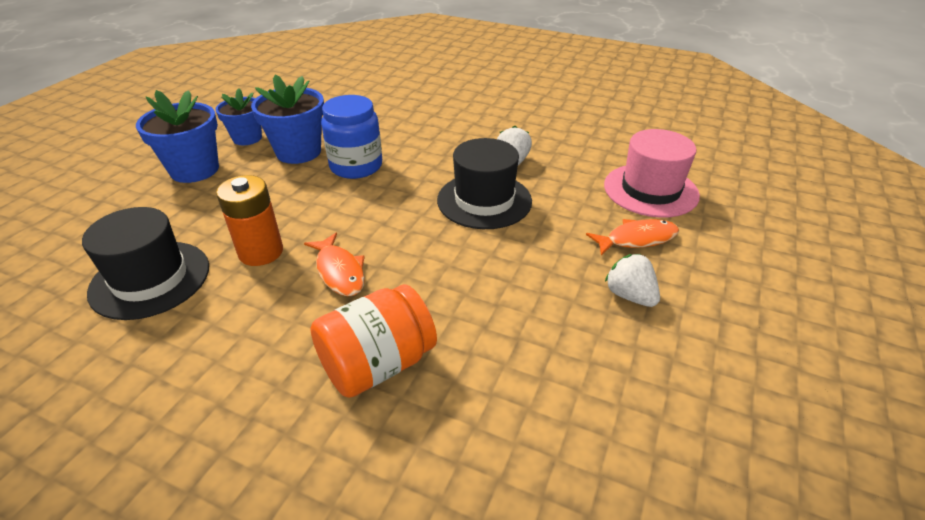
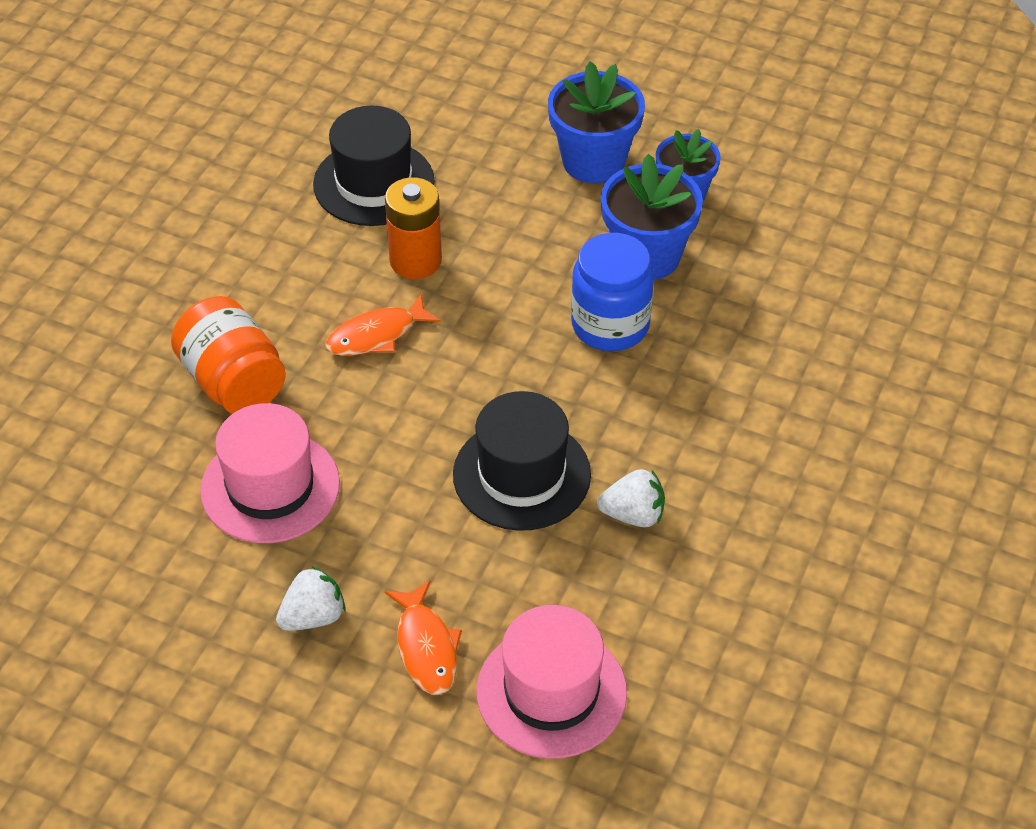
camera: 90 degrees right, 10 degrees up
none -> pink hat [200,403,340,543]

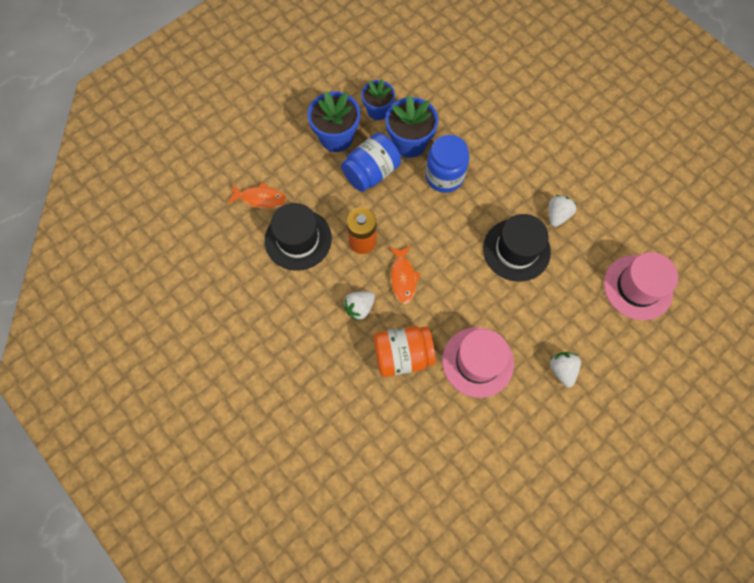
camera: 65 degrees left, 20 degrees up
orange fish [385,581,462,695] -> orange fish moved to [227,182,287,209]
none -> blue jar [341,133,401,192]
none -> white strawberry [343,291,375,321]

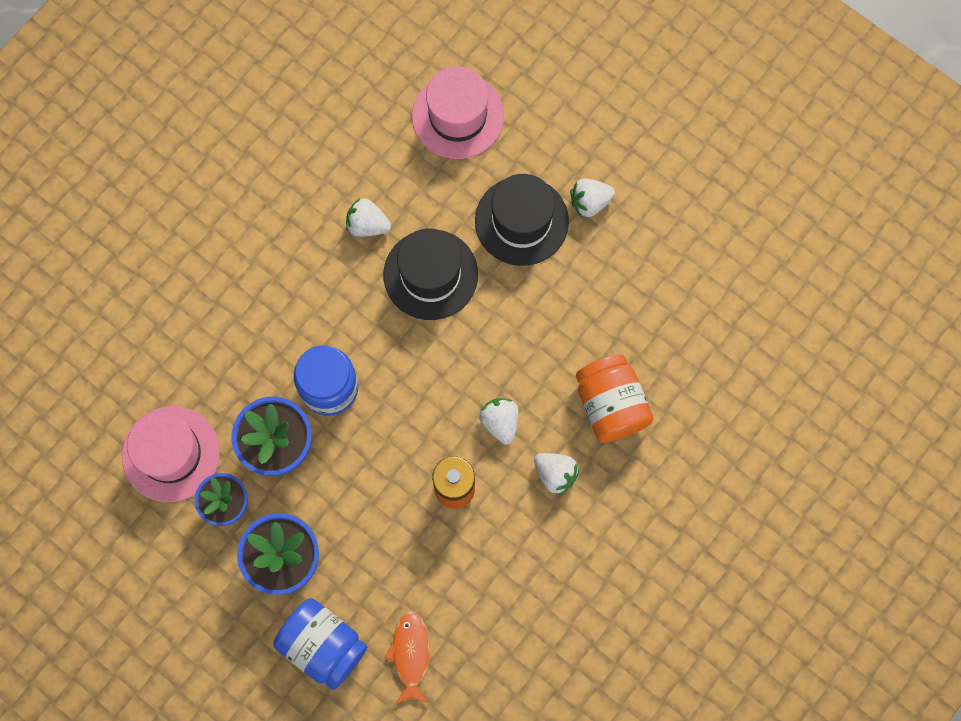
camera: 100 degrees left, 5 degrees up
black hat [265,203,332,271] -> black hat moved to [475,174,569,266]
blue jar [341,133,401,192] -> blue jar moved to [273,598,368,690]
orange fish [389,246,421,304] -> white strawberry [479,398,519,445]
pink hat [442,327,514,398] -> pink hat moved to [122,406,220,502]

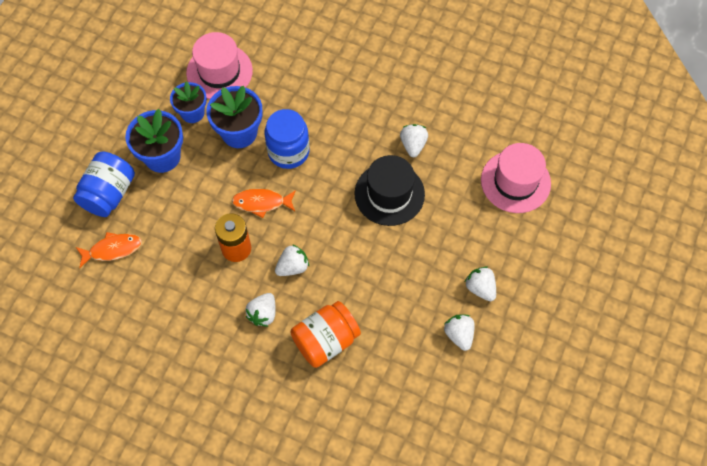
camera: 75 degrees right, 10 degrees down
black hat [475,174,569,266] -> none
none -> orange fish [232,189,296,218]
none -> white strawberry [444,314,475,351]

